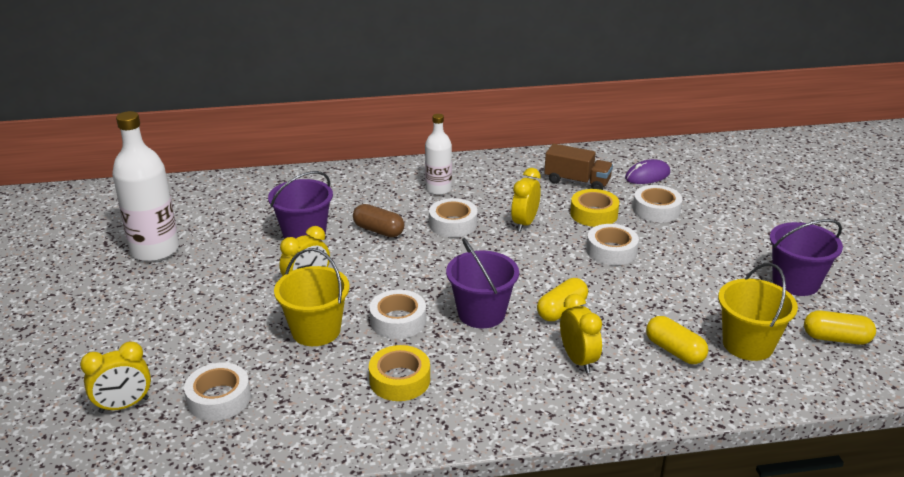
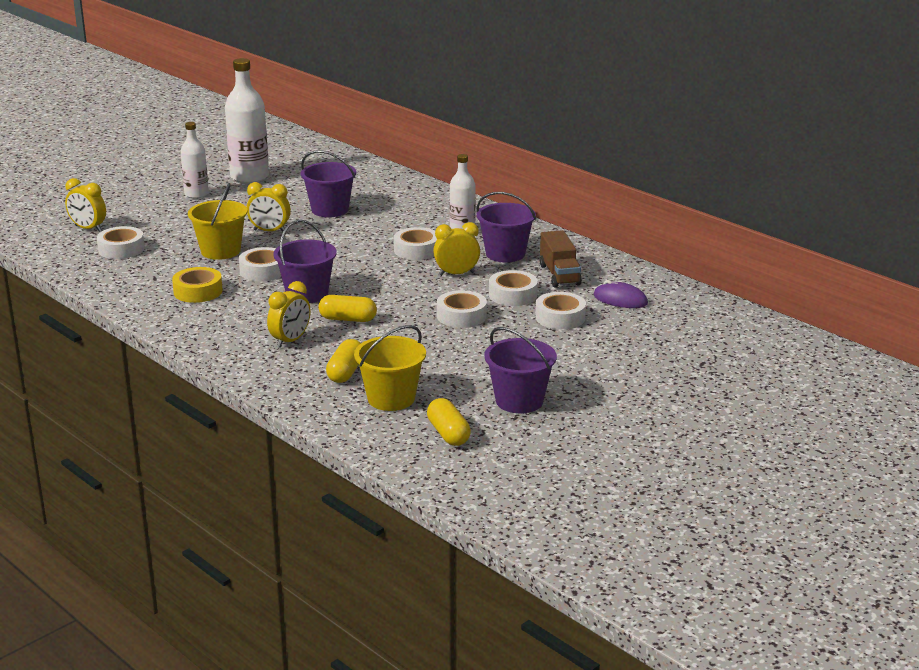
camera: 55 degrees right, 5 degrees down
brown capsule [353,204,404,237] -> none
yellow tape [570,189,619,227] -> white tape [489,270,538,306]
none -> white bottle [180,122,209,199]
none -> purple bucket [476,192,536,262]

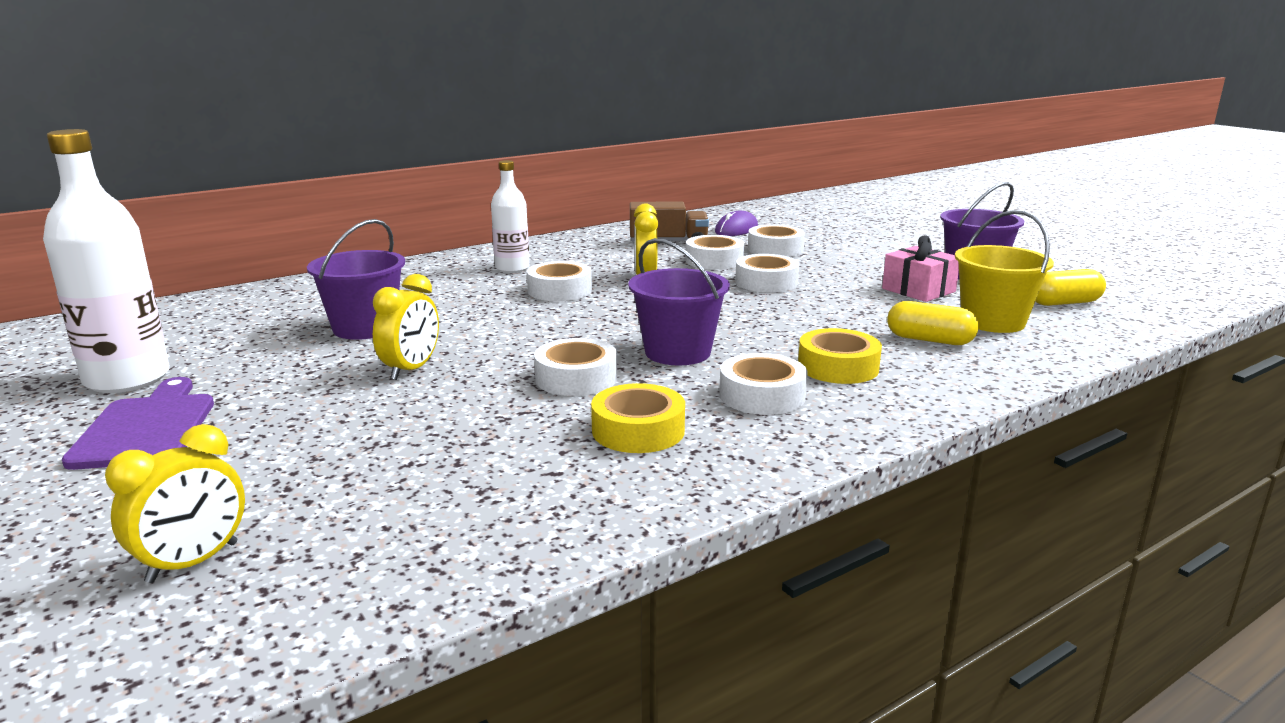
camera: 80 degrees left, 5 degrees down
white tape [97,226,145,259] -> white tape moved to [719,353,808,415]
white bottle [180,122,209,199] -> purple cutting board [62,377,214,470]
yellow bucket [188,183,248,260] -> none
yellow clock [267,281,311,348] -> yellow tape [798,328,882,384]
yellow capsule [318,295,377,322] -> none
purple bucket [476,192,536,262] -> none
none -> pink gift [882,235,959,302]

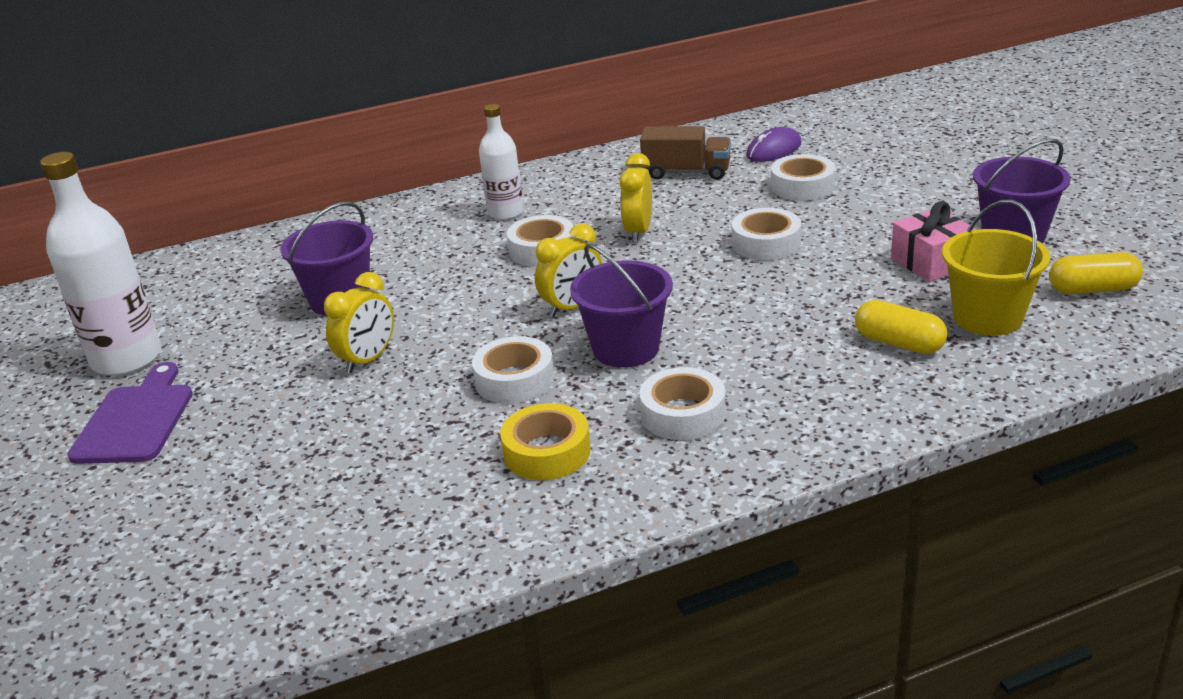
camera: 15 degrees right, 10 degrees up
yellow clock [105,424,245,583] -> yellow clock moved to [535,223,602,317]
white tape [685,235,744,270] -> none
yellow tape [798,328,882,384] -> none

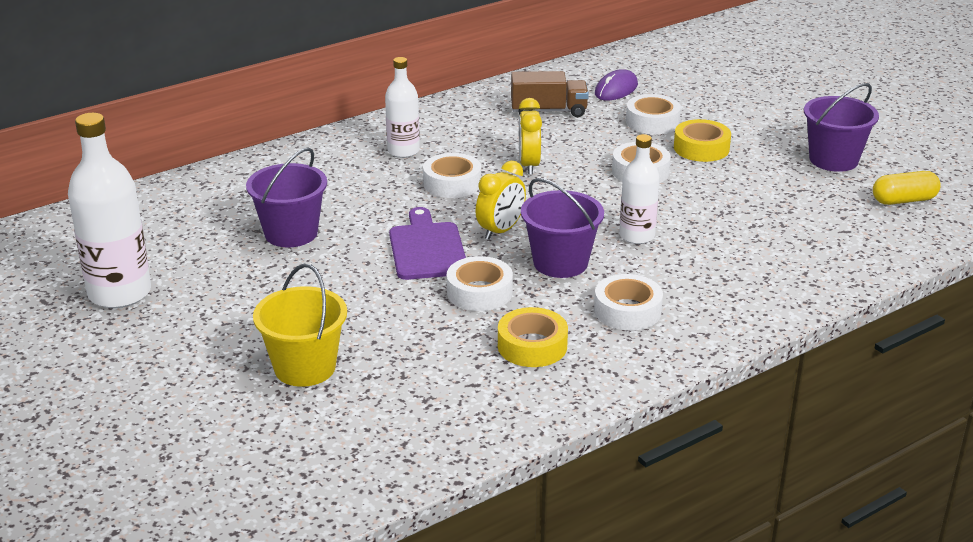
camera: 15 degrees left, 0 degrees up
purple cutting board [67,362,193,464] -> purple cutting board moved to [389,207,466,280]
yellow clock [324,272,394,373] -> none
yellow capsule [855,300,947,354] -> none
pink gift [891,201,977,282] -> none
yellow bucket [942,200,1050,336] -> yellow bucket moved to [253,264,347,387]
none -> white bottle [619,134,660,244]
none -> yellow tape [674,119,731,162]

